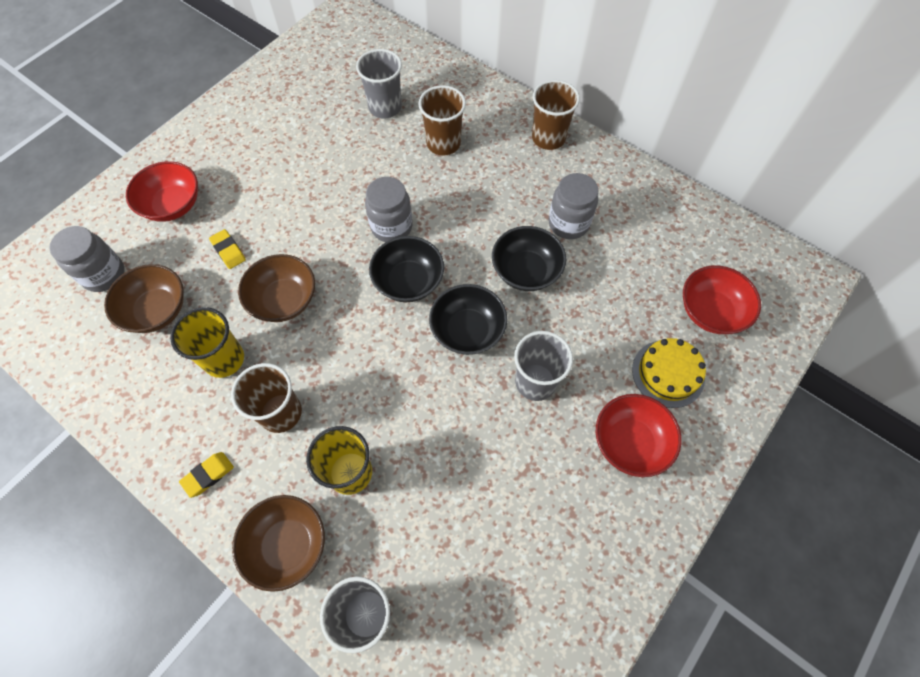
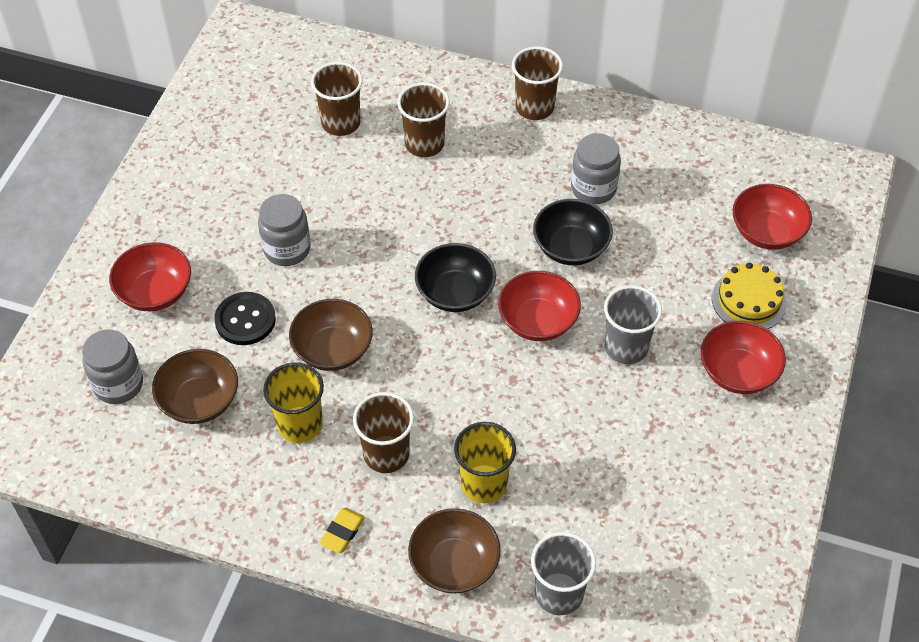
camera: 20 degrees left, 10 degrees down
yellow eraser [209,229,246,269] -> black button [214,292,276,345]
grey cup [356,49,402,118] -> brown cup [311,62,363,136]
grey jar [365,177,413,242] -> grey jar moved to [258,194,311,266]
black bowl [429,284,507,355] -> red bowl [498,271,581,341]

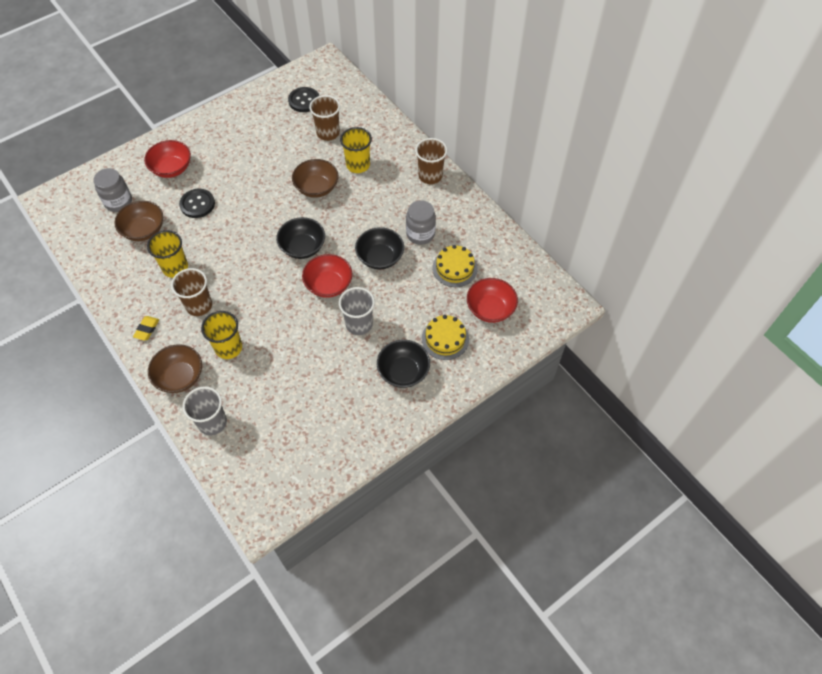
camera: 35 degrees right, 5 degrees up
grey jar [258,194,311,266] -> none
brown bowl [289,299,373,371] -> brown bowl moved to [292,159,338,198]
yellow eraser [320,507,365,553] -> yellow eraser turned 45 degrees counterclockwise [133,316,159,341]
brown cup [397,83,450,157] -> yellow cup [340,127,372,173]
red bowl [701,321,786,394] -> black bowl [377,340,430,388]
none -> black button [288,87,319,112]
none -> yellow cake [432,245,478,287]

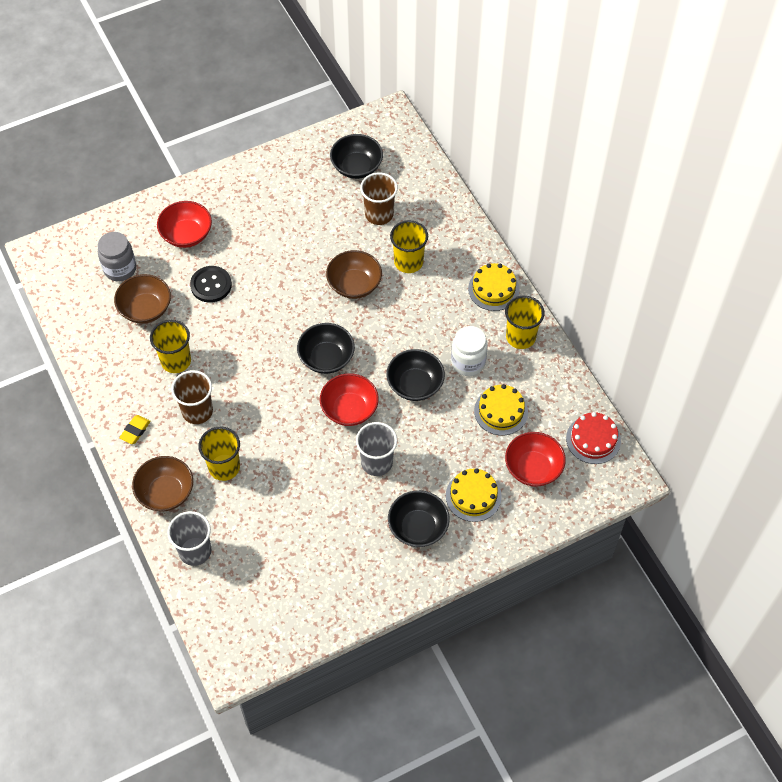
camera: 10 degrees right, 0 degrees up
black button [288,87,319,112] -> black bowl [330,134,383,179]
grey jar [406,200,436,245] -> white jar [451,326,488,376]
brown cup [415,138,447,184] -> yellow cake [468,263,520,311]
none -> yellow cup [505,296,545,349]
none -> red cake [566,412,621,464]

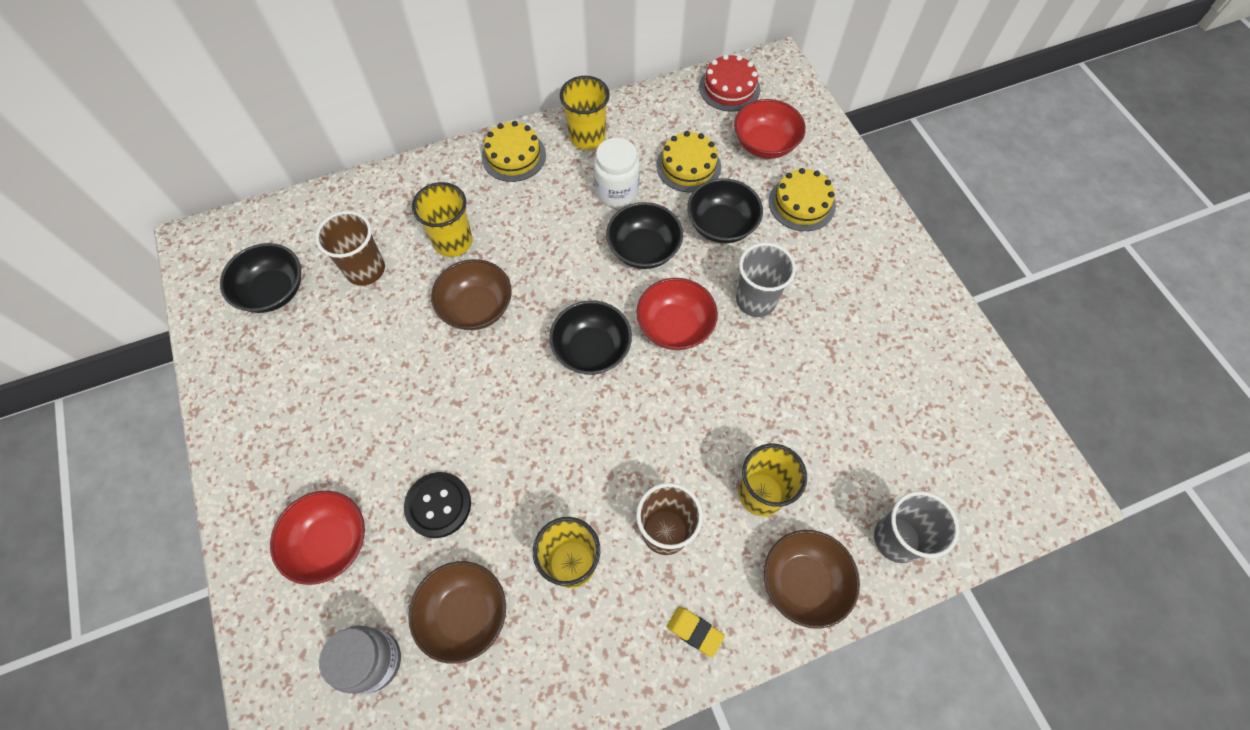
camera: 85 degrees left, 5 degrees up
black bowl [388,490,450,547] -> black bowl moved to [687,178,763,243]

